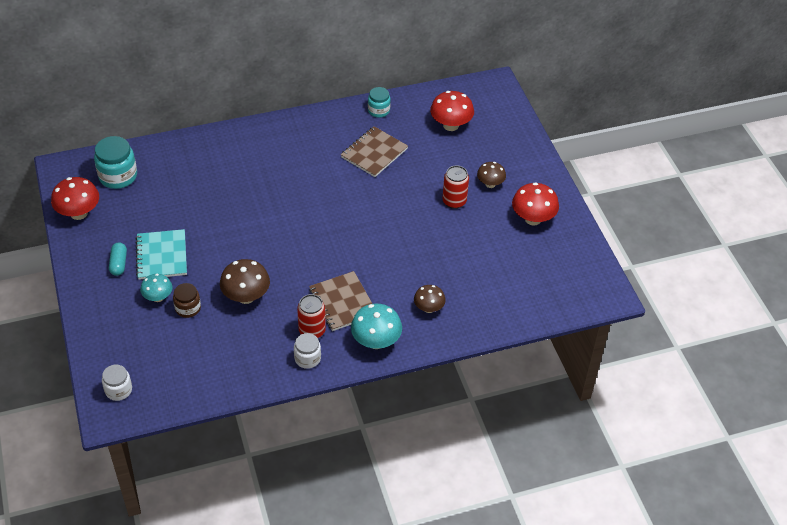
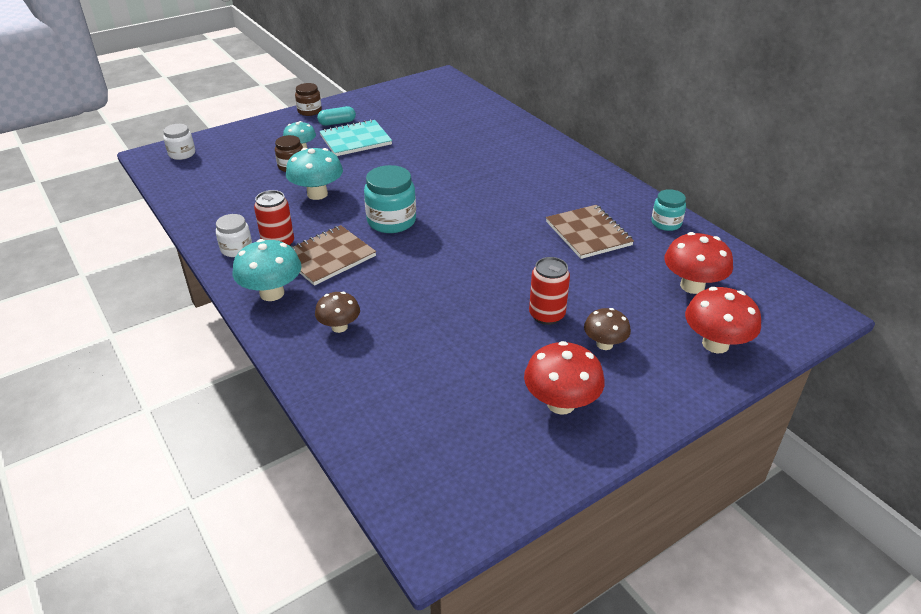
camera: 75 degrees right, 10 degrees down
red mushroom [51,177,99,220] -> red mushroom moved to [685,287,761,353]
turquoise jar [94,136,137,189] -> turquoise jar moved to [364,165,416,233]
brown mushroom [220,259,270,304] -> turquoise mushroom [286,148,343,200]
brown notebook [341,126,408,177] -> brown notebook turned 45 degrees clockwise [546,205,634,259]
none -> brown jar [295,83,322,116]

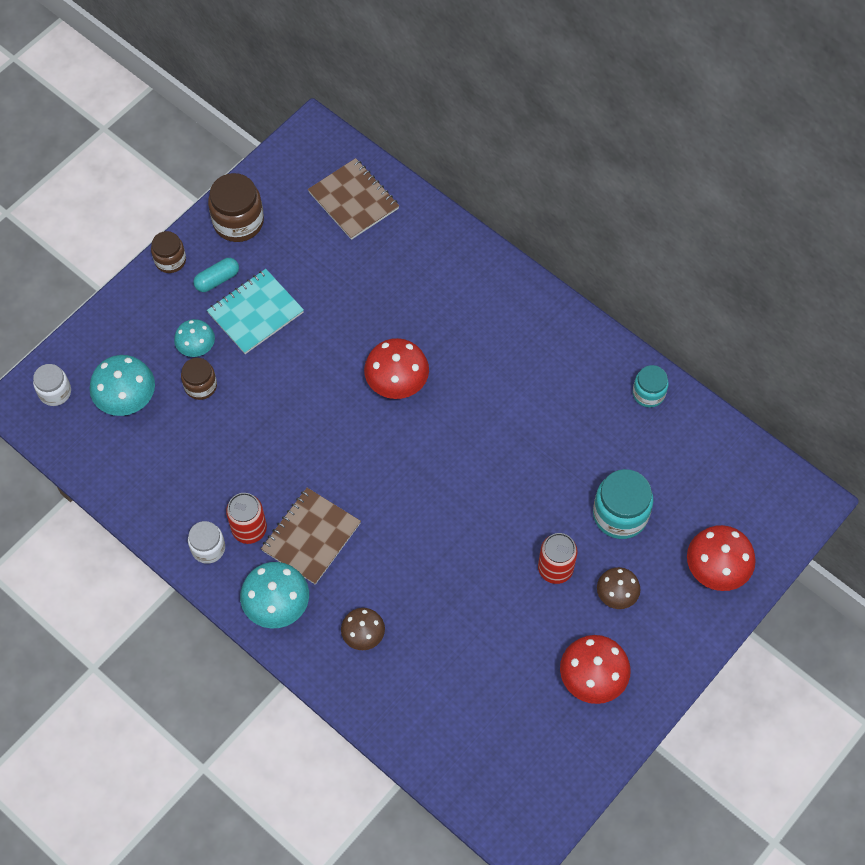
camera: 15 degrees left, 25 degrees up
turquoise mushroom [286,148,343,200] -> turquoise mushroom moved to [90,355,155,416]
turquoise jar [364,165,416,233] -> turquoise jar moved to [593,469,653,539]
brown notebook [546,205,634,259] -> brown notebook moved to [308,158,399,240]
red mushroom [664,232,733,294] -> red mushroom moved to [364,338,429,399]
none -> brown jar [208,173,264,242]

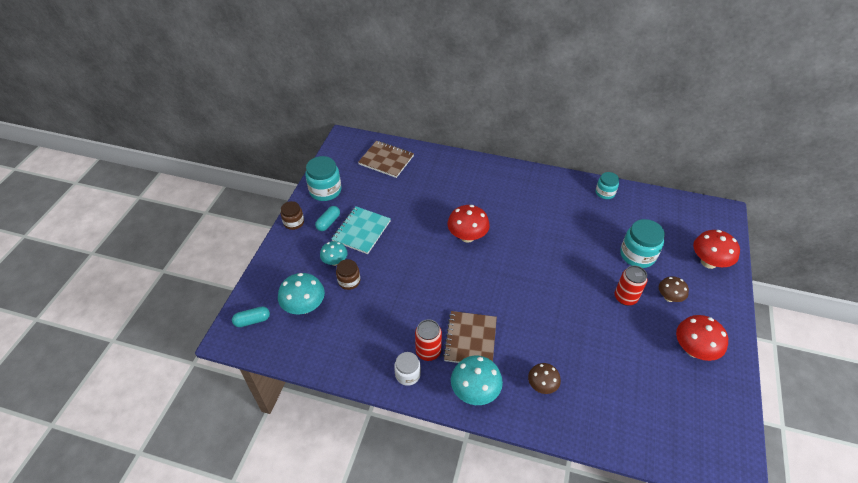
camera: 25 degrees left, 15 degrees down
white jar [33,364,71,406] -> turquoise capsule [232,306,270,327]
brown jar [208,173,264,242] -> turquoise jar [305,156,341,201]

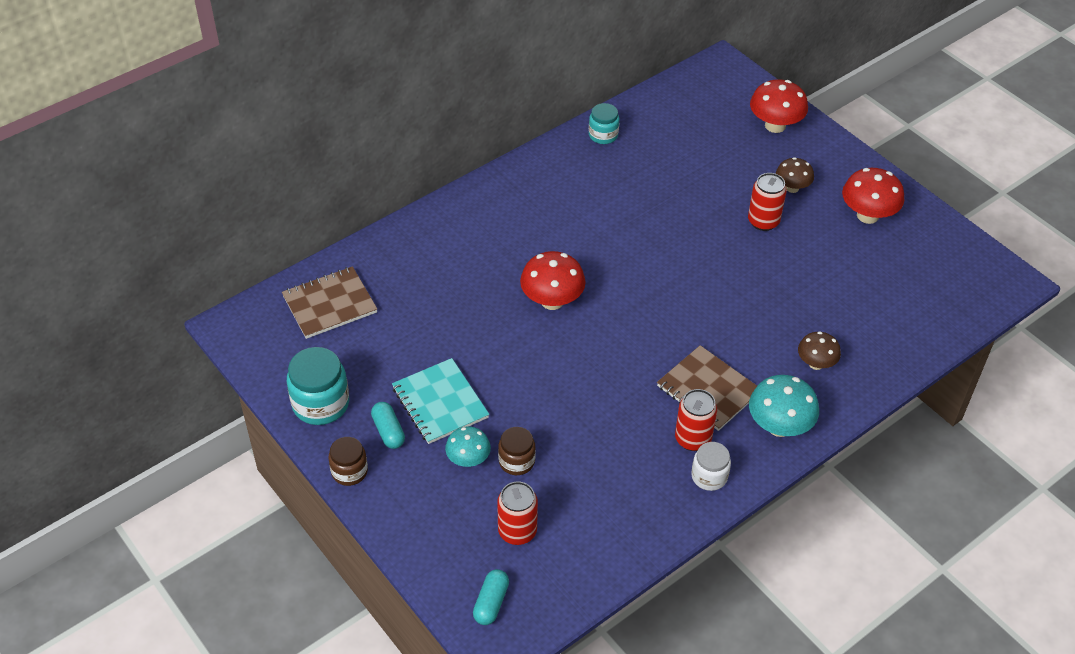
camera: 55 degrees left, 0 degrees up
turquoise mushroom [278,273,325,314] -> red can [497,481,538,545]
turquoise jar [620,219,665,268] -> none

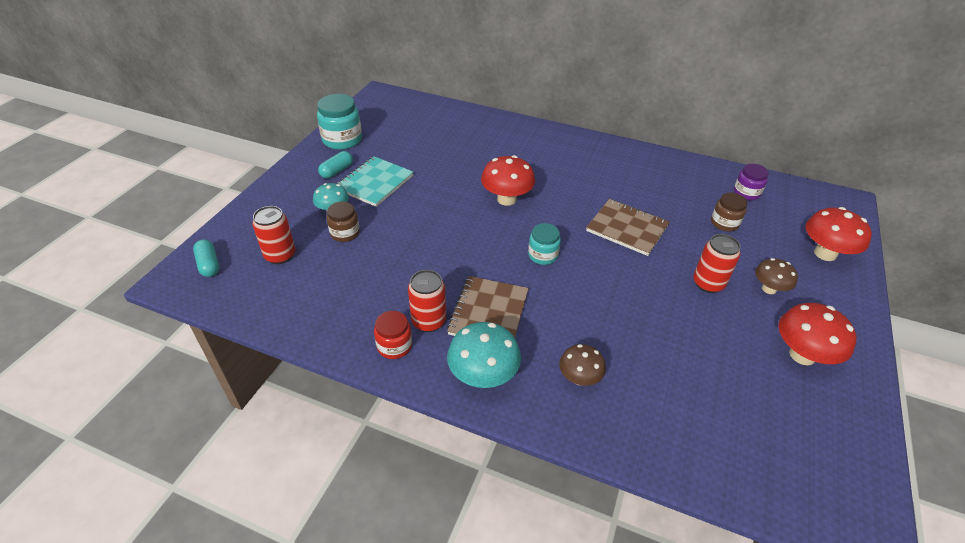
camera: 60 degrees right, 5 degrees down
brown notebook [282,266,377,339] -> brown notebook moved to [586,199,670,256]
brown jar [328,437,368,486] -> brown jar moved to [711,193,747,231]
turquoise capsule [473,569,509,625] -> turquoise capsule turned 75 degrees clockwise [193,239,219,277]
turquoise jar [589,103,619,144] -> turquoise jar moved to [528,223,561,265]
white jar [691,442,731,491] -> red jar [374,311,412,359]
none -> purple jar [734,164,769,200]

